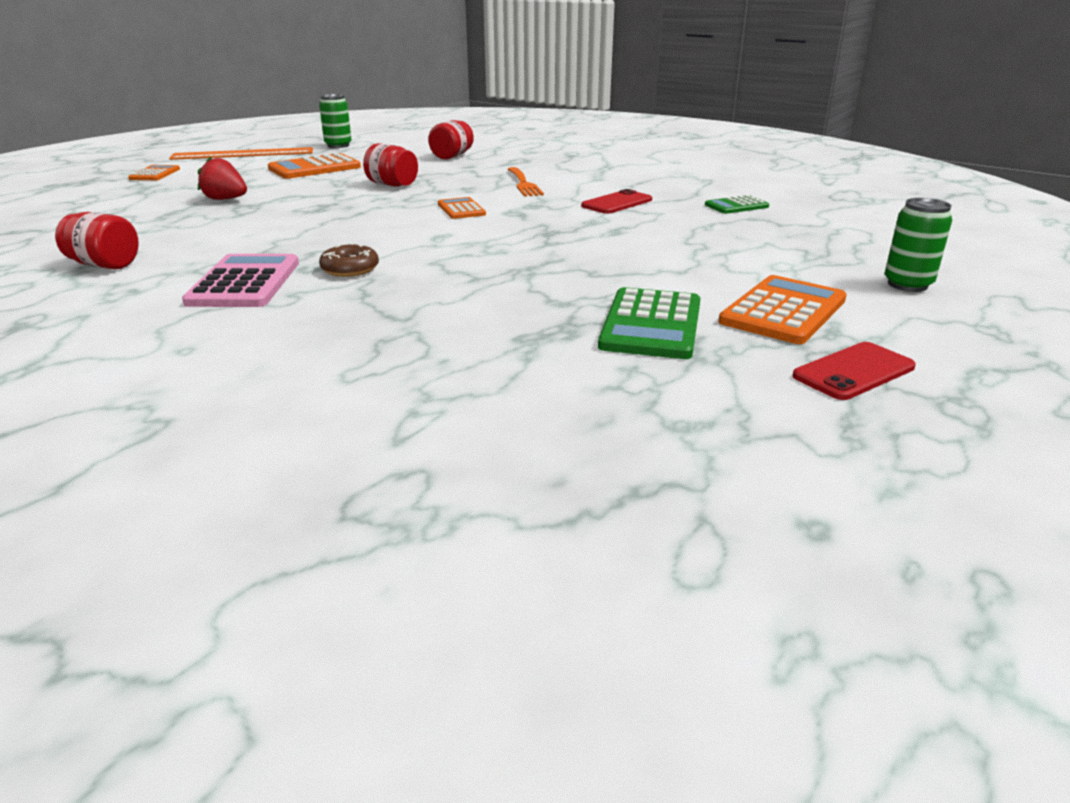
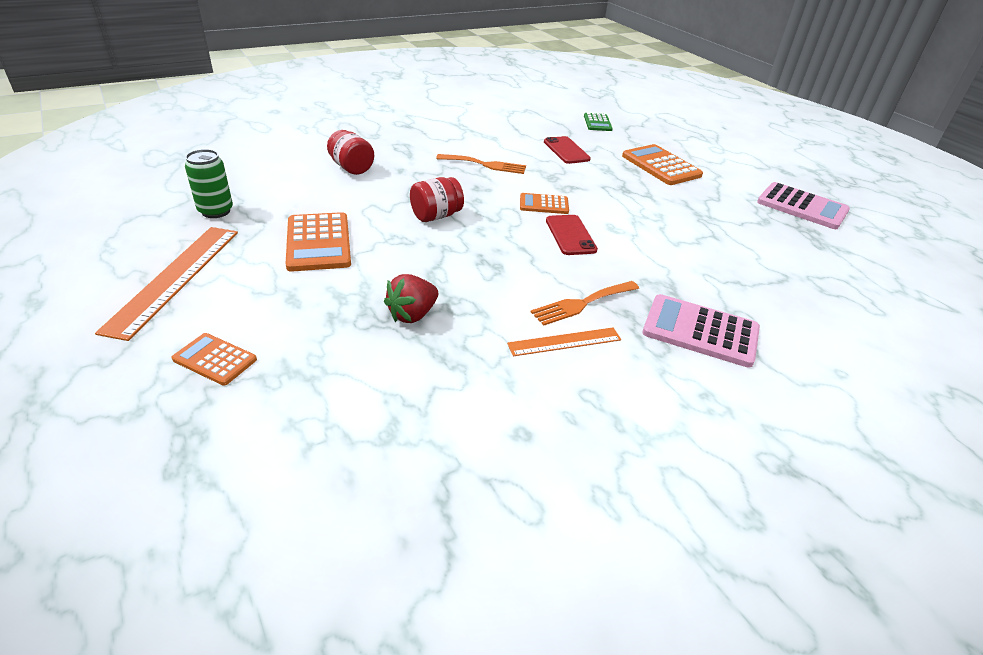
camera: 70 degrees left, 10 degrees up
red jar [55,212,139,269] -> none
brown donut [319,243,379,277] -> none
green calculator [598,287,701,359] -> pink calculator [757,182,850,229]
orange calculator [718,275,847,344] -> orange calculator moved to [622,144,703,185]
red phone [792,342,916,400] -> red phone moved to [546,215,598,255]
green can [885,198,952,292] -> none
none -> orange ruler [507,327,621,356]
none -> orange fork [531,281,639,326]

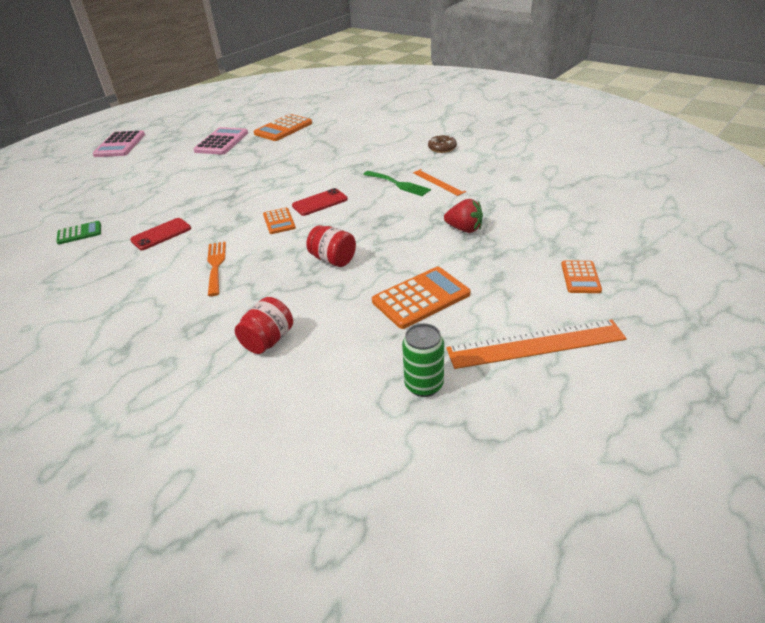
camera: 105 degrees left, 0 degrees up
orange fork [531,281,639,326] -> green fork [363,171,431,196]
orange calculator [622,144,703,185] -> orange calculator moved to [253,114,312,141]
pink calculator [642,294,760,368] -> pink calculator moved to [93,130,145,157]
none -> brown donut [428,134,457,153]

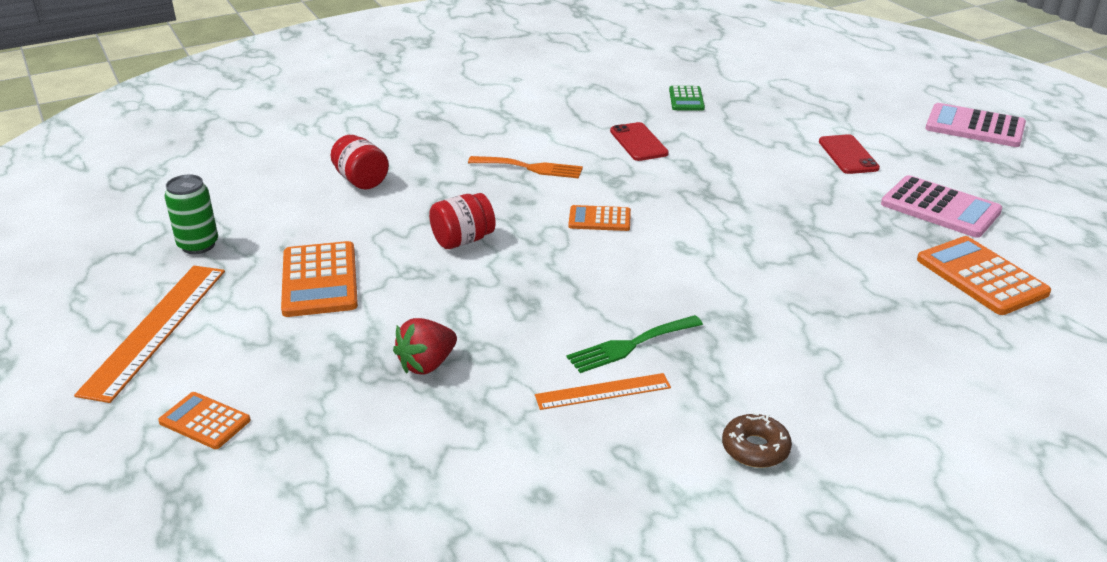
camera: 110 degrees right, 5 degrees down
red phone [292,188,348,216] -> red phone moved to [819,134,880,174]

